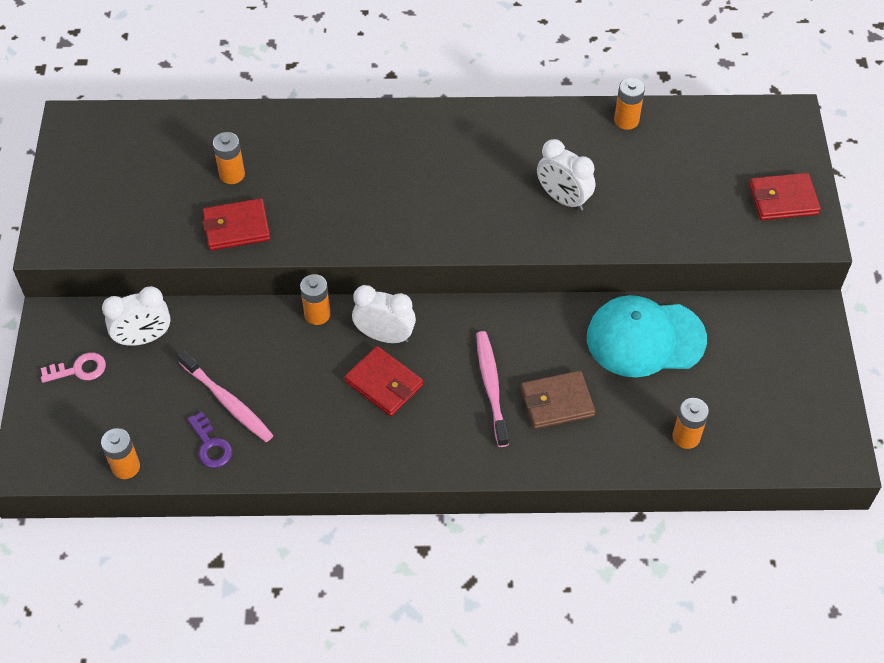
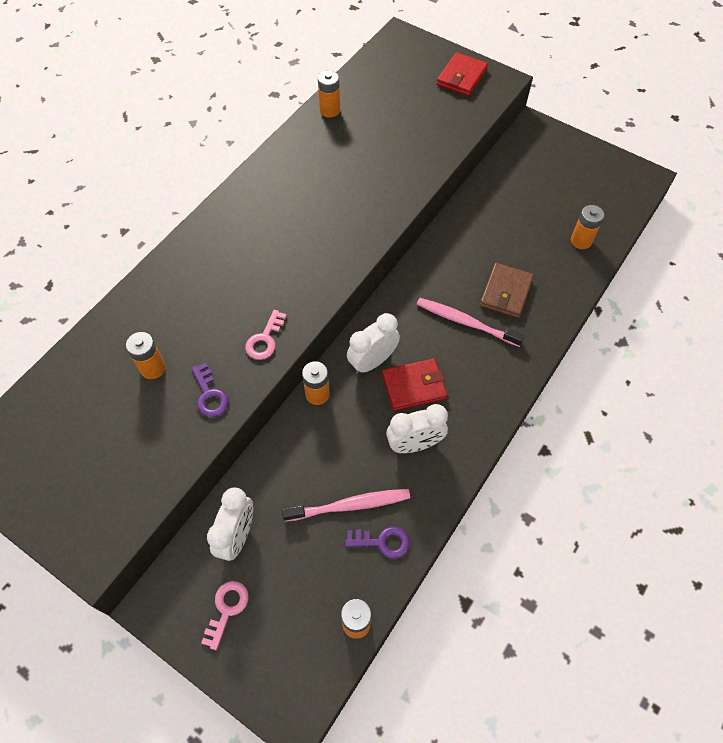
camera: 55 degrees left, 5 degrees up
red wallet [202,198,270,250] -> purple key [191,363,229,417]
white clock [537,139,595,211] -> white clock moved to [386,404,448,453]
turquoise cap [587,295,707,377] -> none
none -> pink key [245,310,287,360]

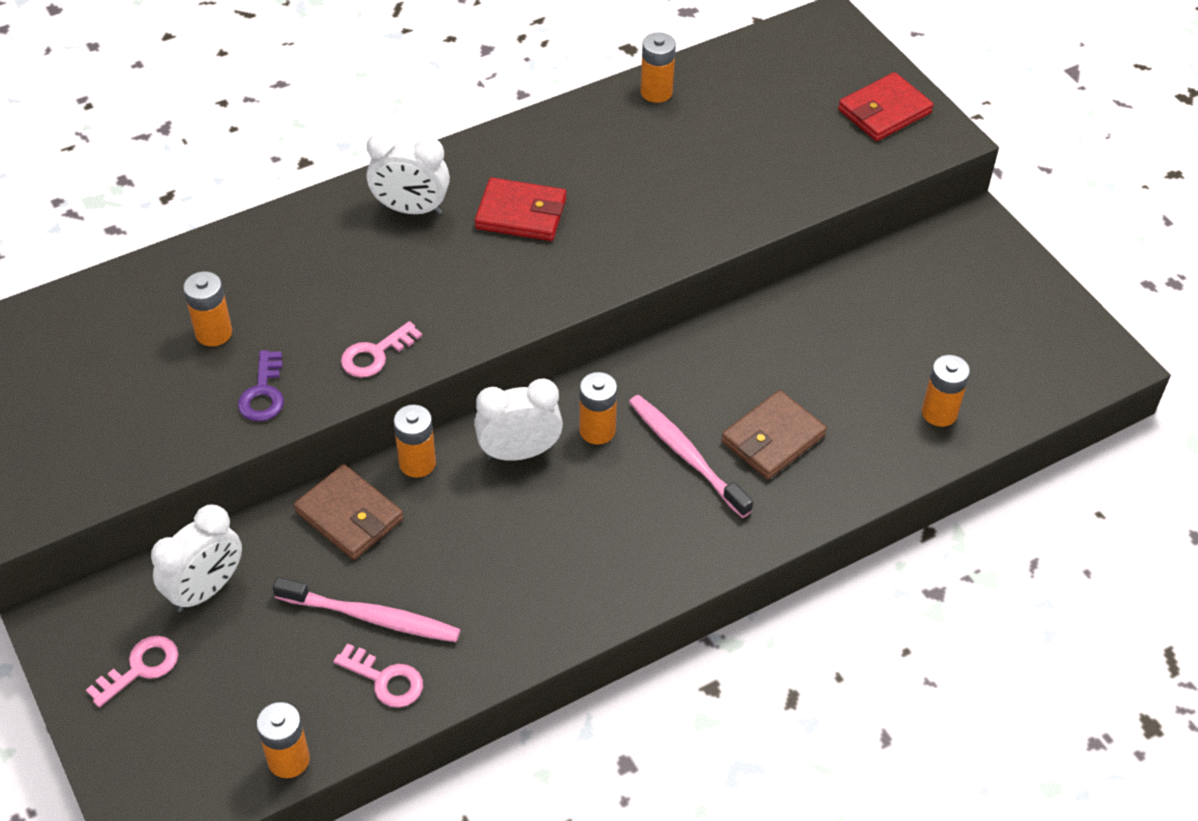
camera: 25 degrees right, 10 degrees down
purple key [345,526,410,559] -> pink key [334,643,423,708]
red wallet [382,358,448,411] -> red wallet moved to [475,178,566,241]
white clock [386,404,448,453] -> white clock moved to [367,131,450,214]
none -> brown wallet [294,464,403,560]
none -> orange battery [579,372,617,445]

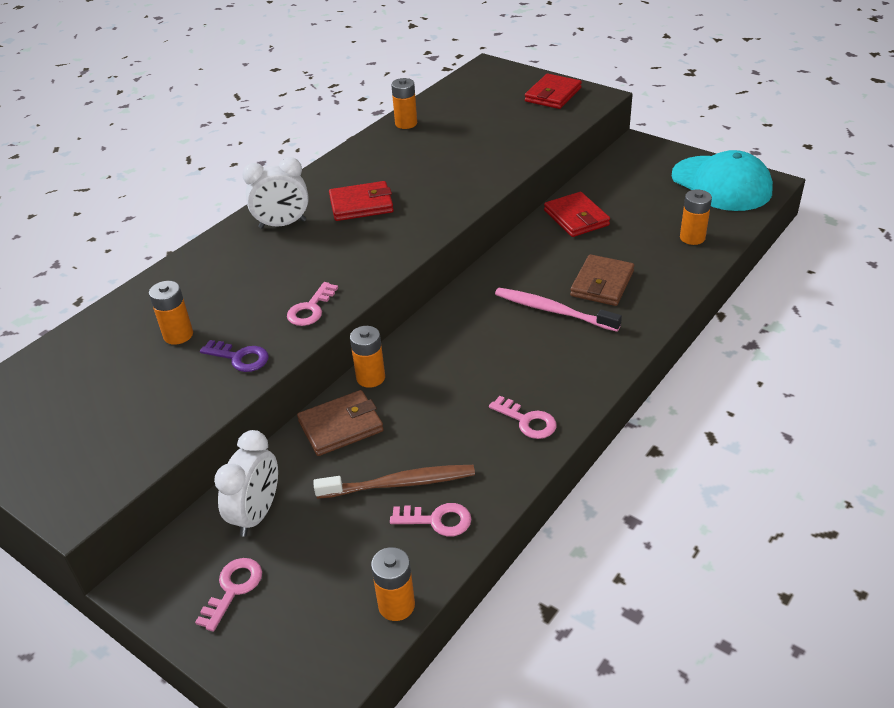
camera: 20 degrees left, 10 degrees down
purple key [238,350,284,421] -> purple key turned 45 degrees counterclockwise [200,340,269,372]
pink toothbrush [272,577,461,642] -> brown toothbrush [313,465,475,499]
brown wallet [294,464,403,560] -> brown wallet turned 45 degrees counterclockwise [297,390,384,456]
white clock [474,378,563,461] -> none
orange battery [579,372,617,445] -> none
none -> pink key [489,396,557,439]
none -> red wallet [544,192,610,237]
none -> turquoise cap [672,150,773,211]

